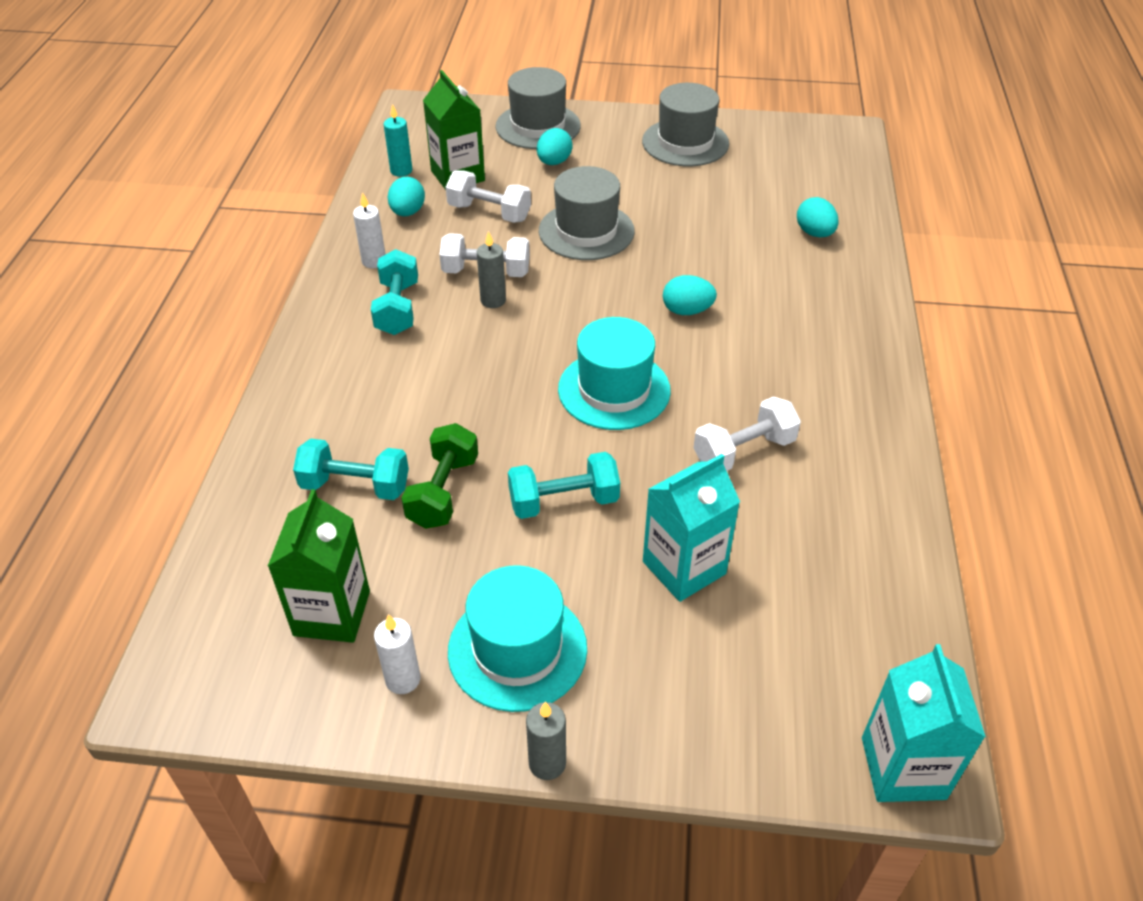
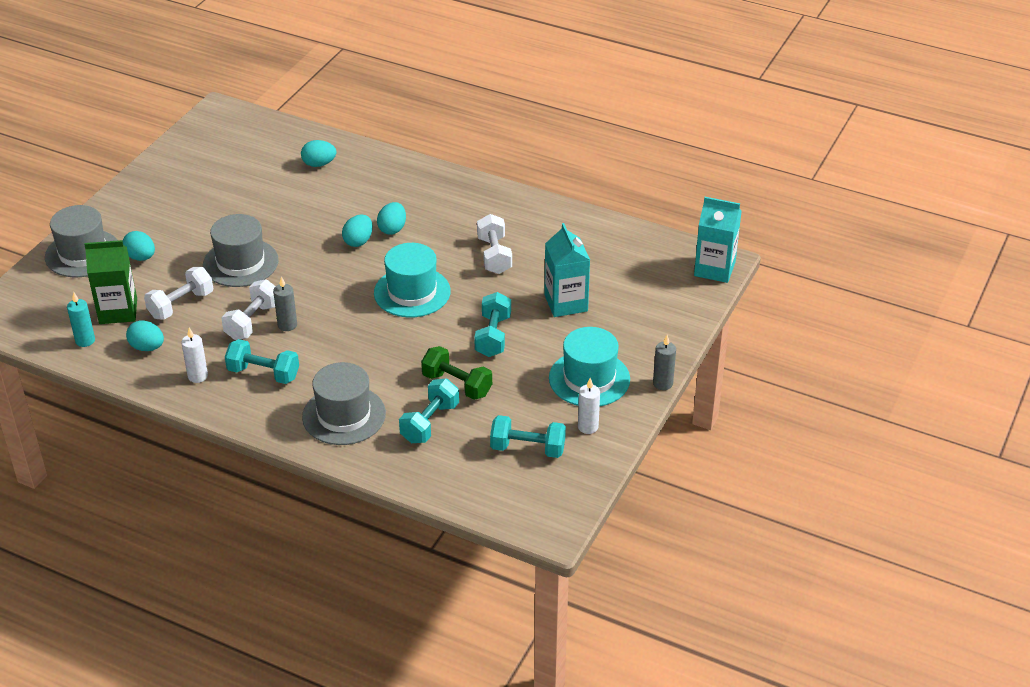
camera: 70 degrees left, 5 degrees down
green carton [268,489,370,643] -> turquoise dumbbell [490,415,566,458]
grey hat [642,83,729,166] -> grey hat moved to [302,362,386,445]
none -> turquoise egg [377,202,406,235]

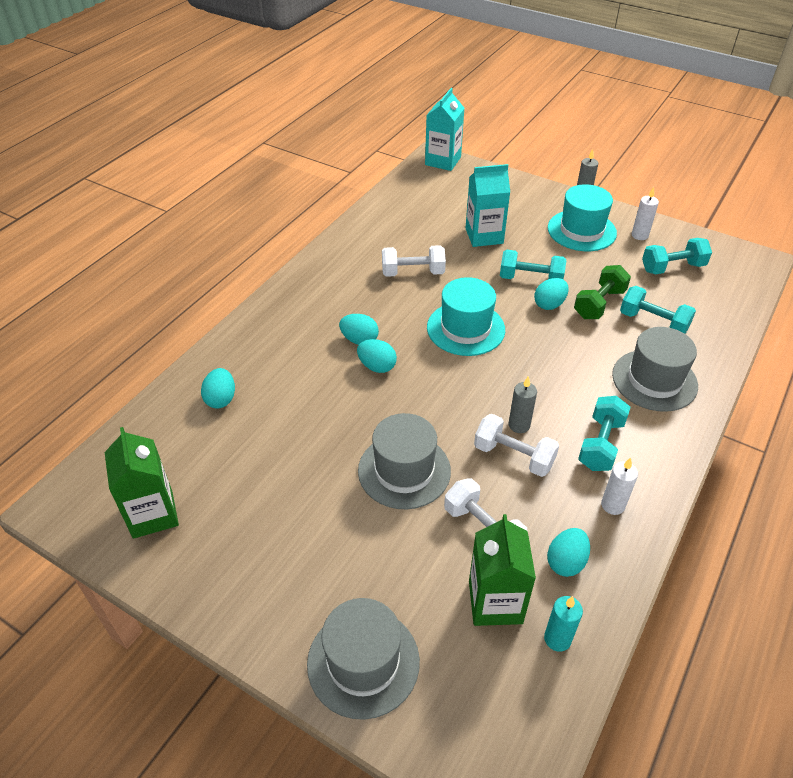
camera: 85 degrees left, 5 degrees up
turquoise egg [123,231,155,261] -> turquoise egg moved to [534,278,569,310]
turquoise dumbbell [490,415,566,458] -> turquoise dumbbell turned 60 degrees clockwise [642,238,712,274]
none -> green carton [105,427,179,539]

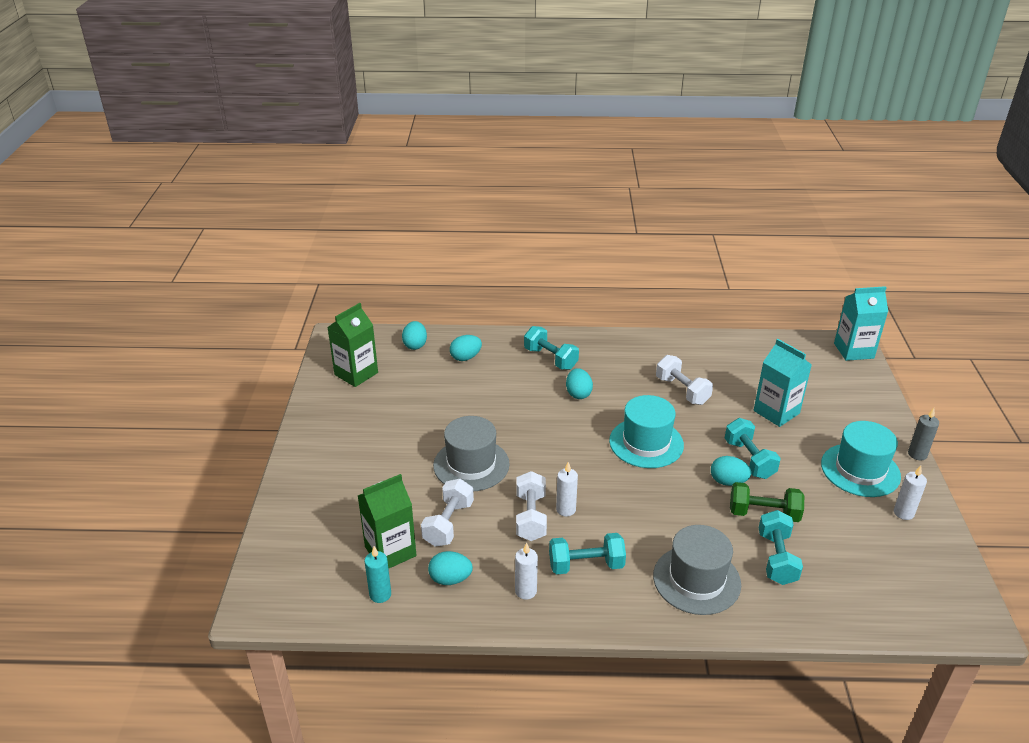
camera: 60 degrees right, 10 degrees down
grey hat [307,598,420,720] -> none
turquoise egg [357,339,397,373] -> turquoise egg moved to [402,321,427,350]
grey candle [509,376,537,433] -> white candle [556,462,578,516]
turquoise dumbbell [642,238,712,274] -> turquoise dumbbell moved to [524,326,579,370]

